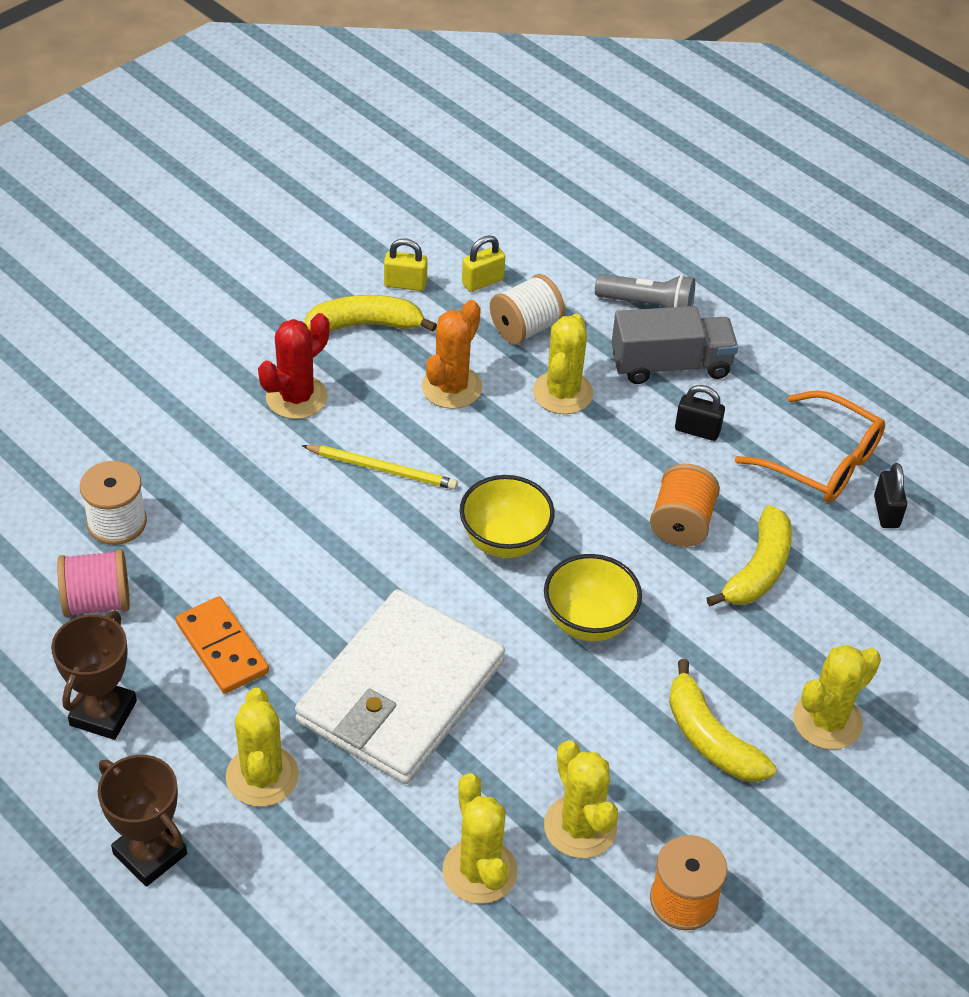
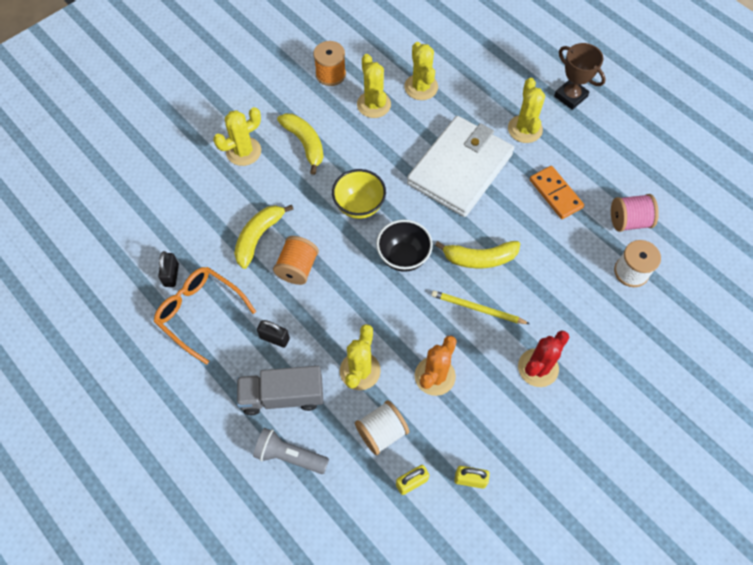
camera: 175 degrees left, 15 degrees up
brown trophy [51,611,137,740] -> none
yellow banana [304,295,437,332] -> yellow banana moved to [435,241,520,268]
yellow bowl [460,475,555,558] -> black bowl [376,220,433,272]

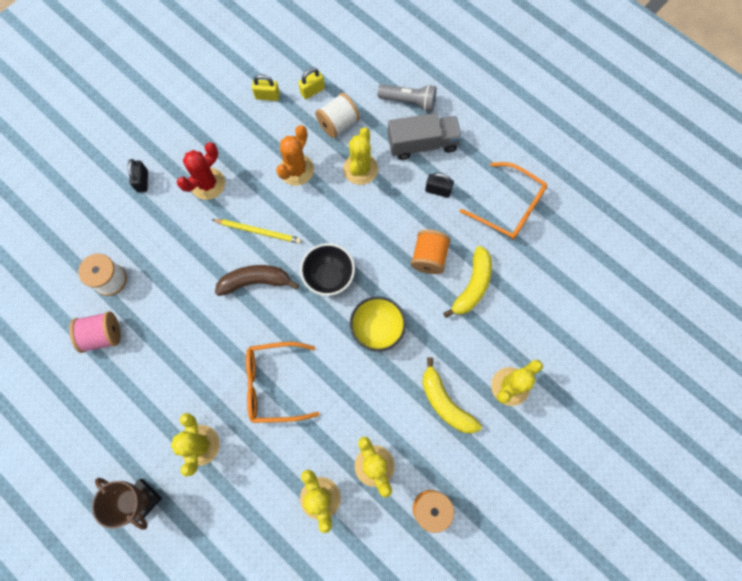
camera: 175 degrees right, 10 degrees up
black padlock [158,251,179,287] -> black padlock moved to [128,159,148,193]
white wallet [407,116,514,217] -> orange glasses [246,342,320,423]
yellow banana [435,241,520,268] -> brown banana [215,265,299,296]
orange domino [530,166,584,219] -> none

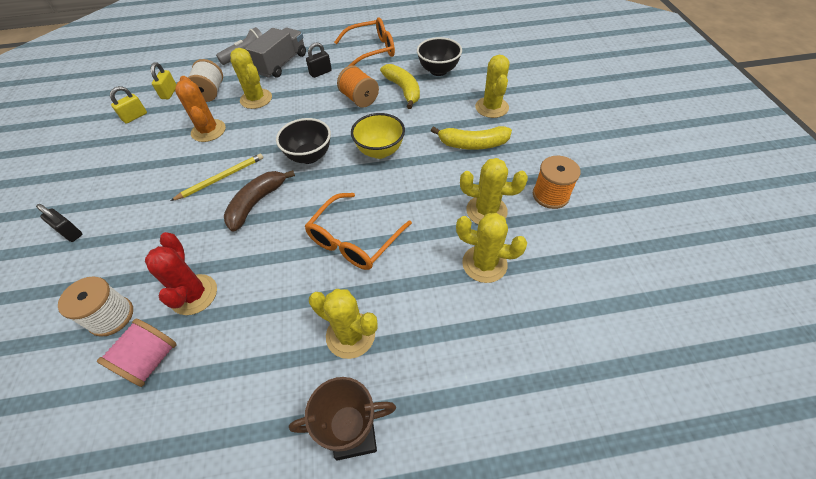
camera: 50 degrees left, 20 degrees down
red cactus [177,142,225,200] -> red cactus moved to [145,232,217,315]
none -> black bowl [417,37,462,76]

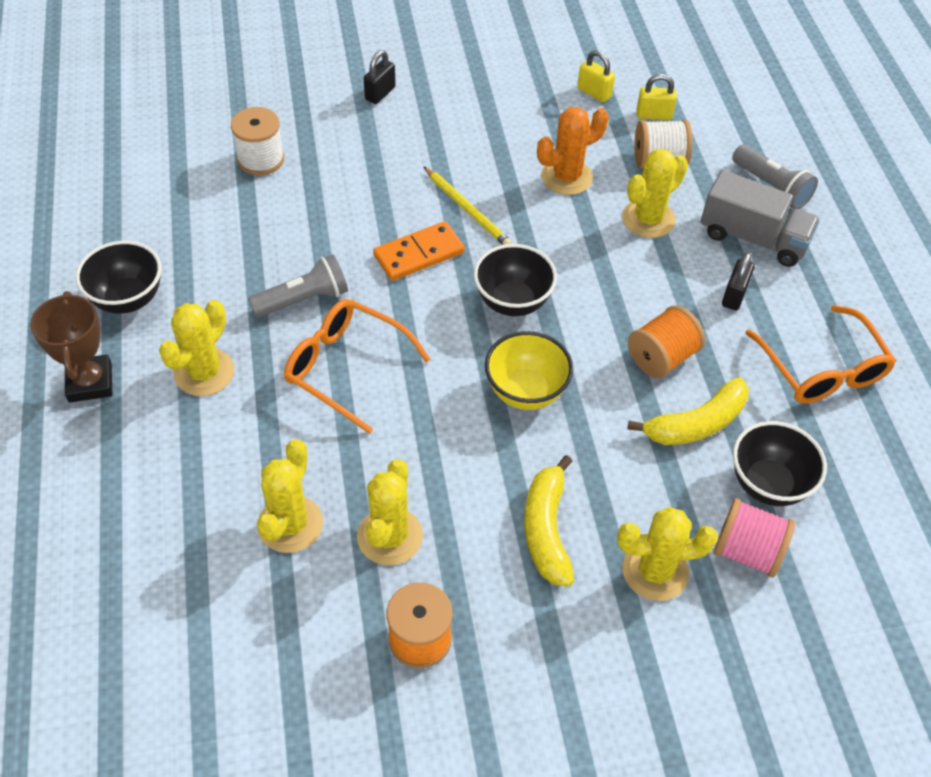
camera: 85 degrees right, 0 degrees up
pink spool [97,319,177,387] -> pink spool moved to [714,498,795,578]
red cactus [145,232,217,315] -> none
brown banana [224,170,295,232] -> orange domino [373,221,465,281]
black padlock [306,42,332,78] -> black padlock turned 60 degrees clockwise [722,252,755,310]
none -> black bowl [76,240,162,314]
none -> grey flashlight [248,254,348,318]

